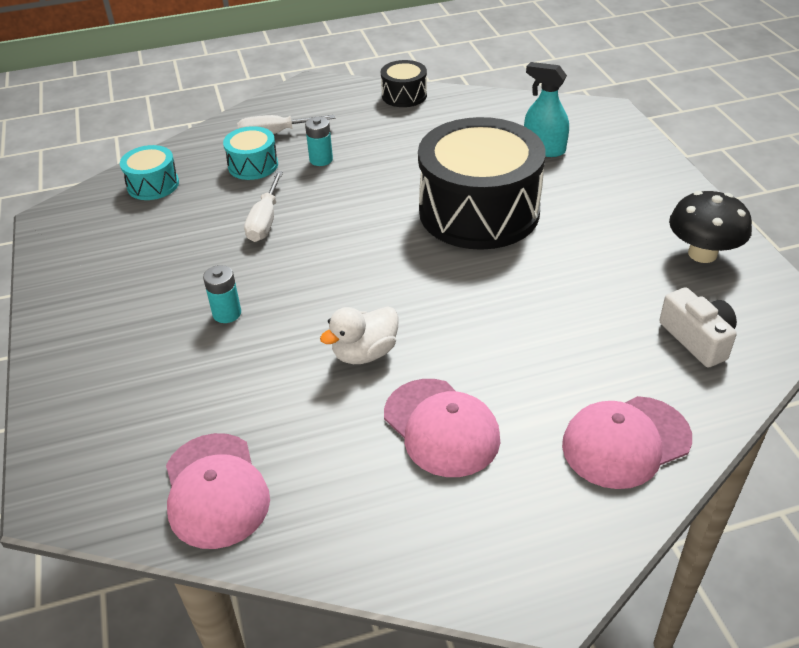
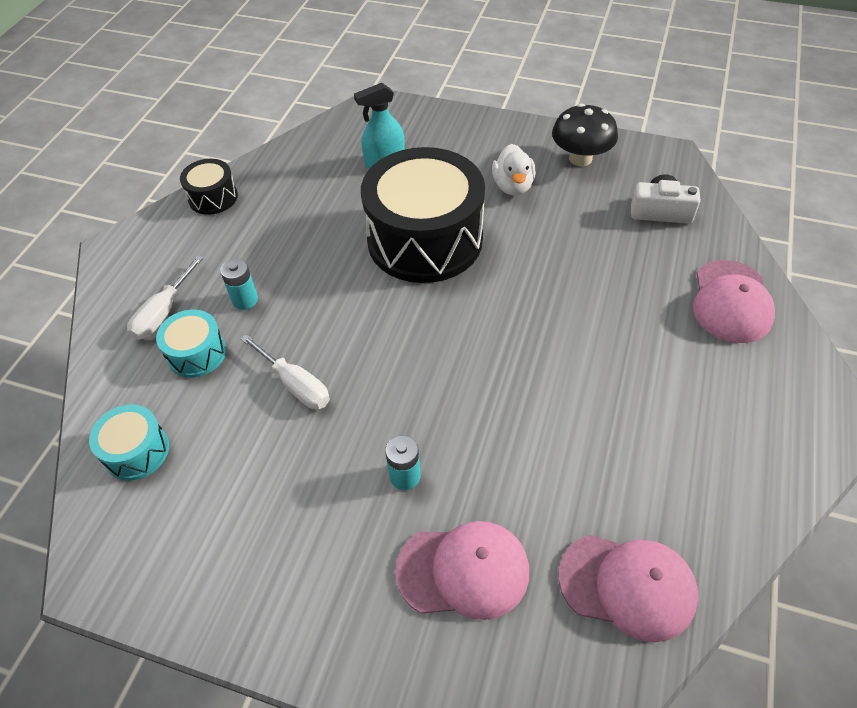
camera: 55 degrees left, 10 degrees up
white duck [320,306,399,364] -> white duck moved to [492,144,536,196]
pink cap [384,379,500,477] -> pink cap moved to [395,521,529,620]

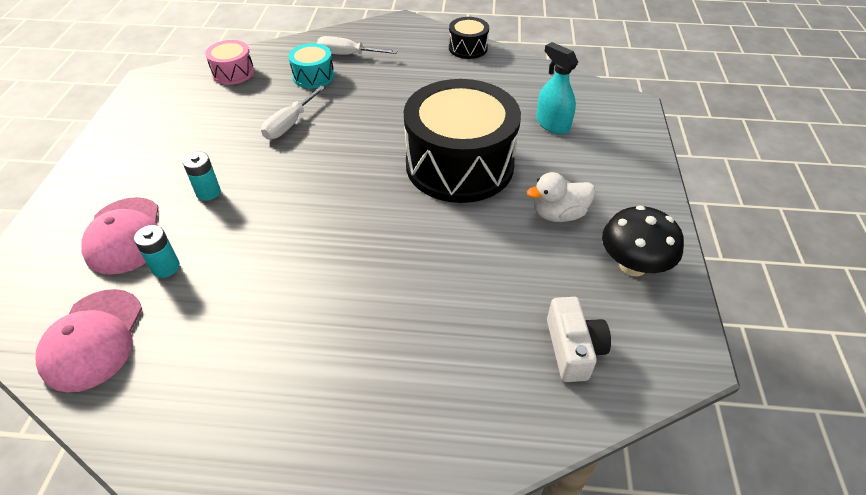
camera: 75 degrees right, 5 degrees down
turquoise drum [89,404,169,480] -> pink drum [205,40,254,85]
turquoise battery [220,259,258,310] -> turquoise battery moved to [134,225,180,278]
pink cap [693,260,775,343] -> none

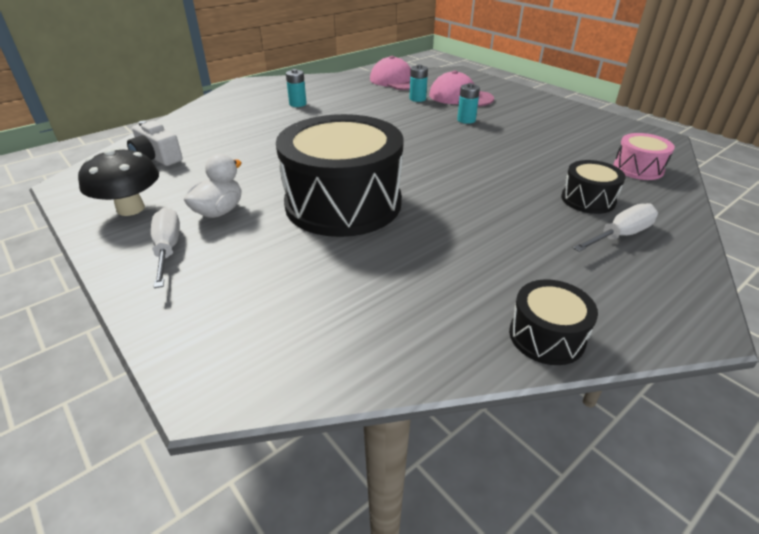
camera: 135 degrees right, 10 degrees down
white screwdriver [261,86,326,140] -> white screwdriver moved to [151,208,180,288]
turquoise drum [288,43,334,88] -> black drum [561,160,626,214]
turquoise spray bottle [536,42,578,134] -> none
none -> turquoise battery [286,69,307,107]

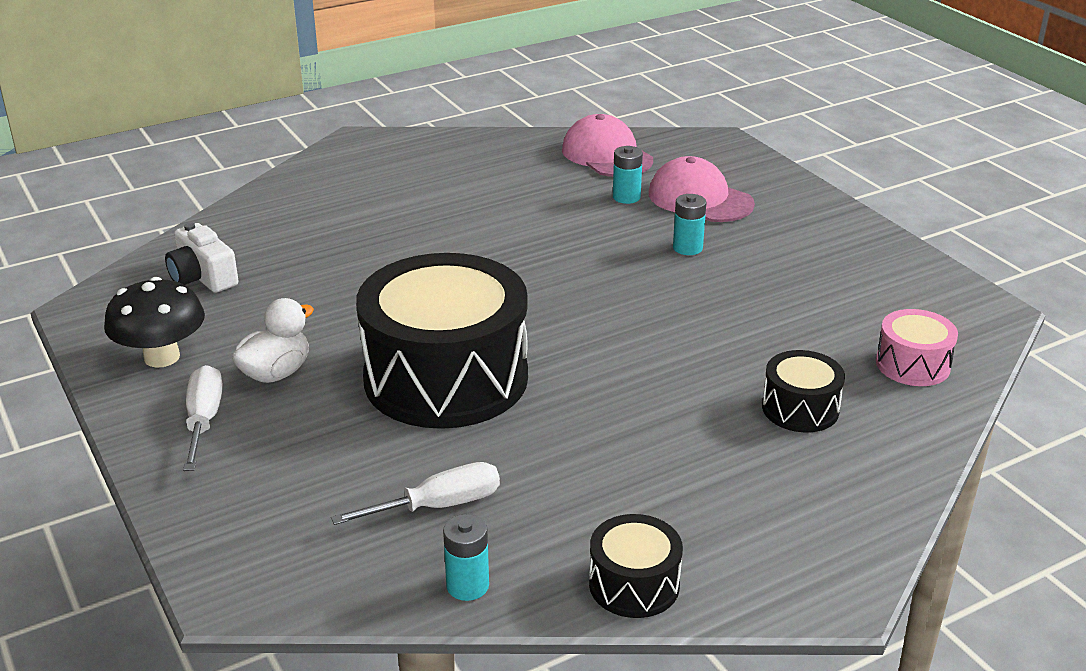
camera: 10 degrees right, 5 degrees down
turquoise battery [286,69,307,107] -> turquoise battery moved to [443,514,489,601]
white screwdriver [573,203,658,252] -> white screwdriver moved to [331,462,500,525]

